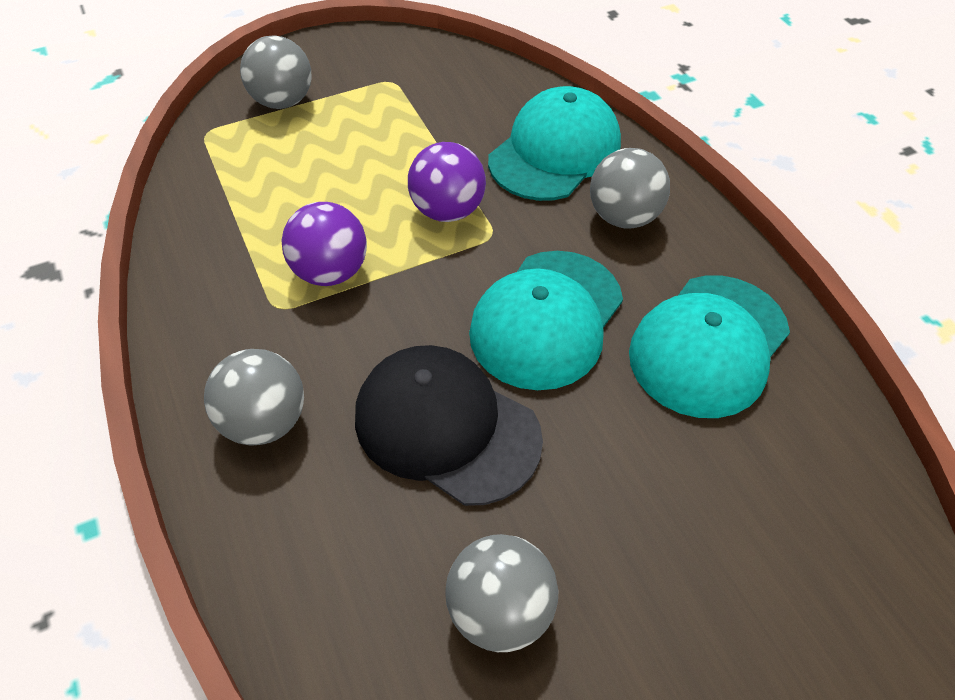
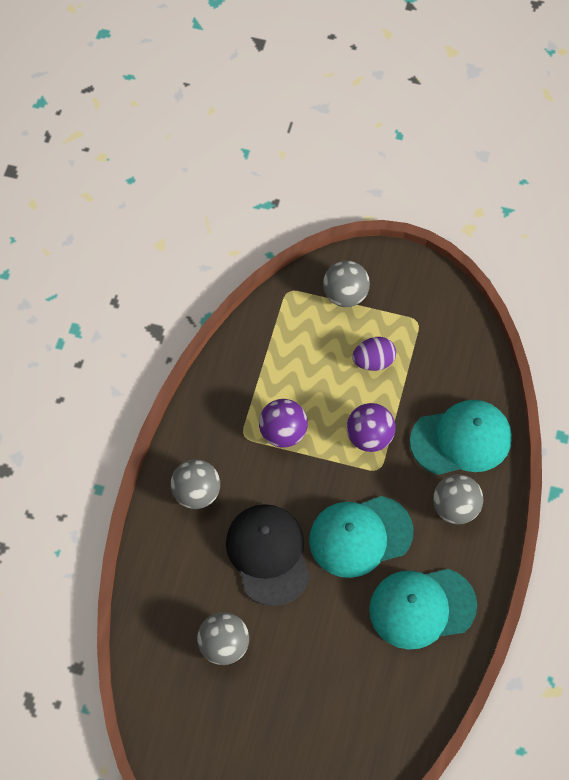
camera: 40 degrees right, 10 degrees up
none -> purple egg [352,337,396,371]

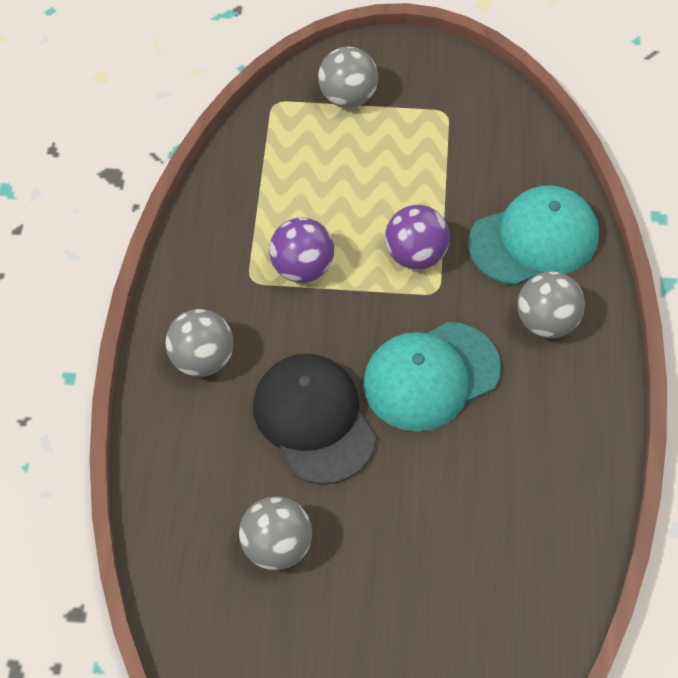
camera: 10 degrees left, 5 degrees down
purple egg [352,337,396,371] -> none
turquoise cap [369,569,477,650] -> none

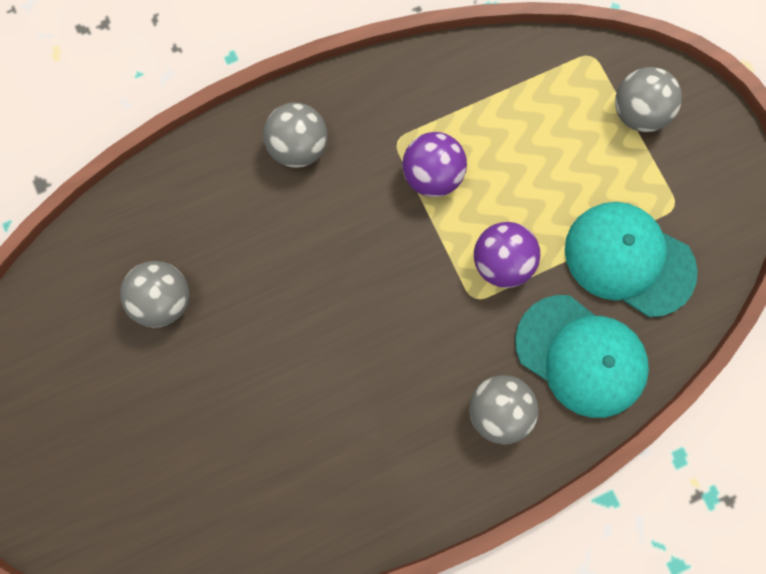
camera: 60 degrees right, 20 degrees up
black cap [253,354,376,484] -> none
turquoise cap [363,322,501,432] -> turquoise cap moved to [565,202,697,317]

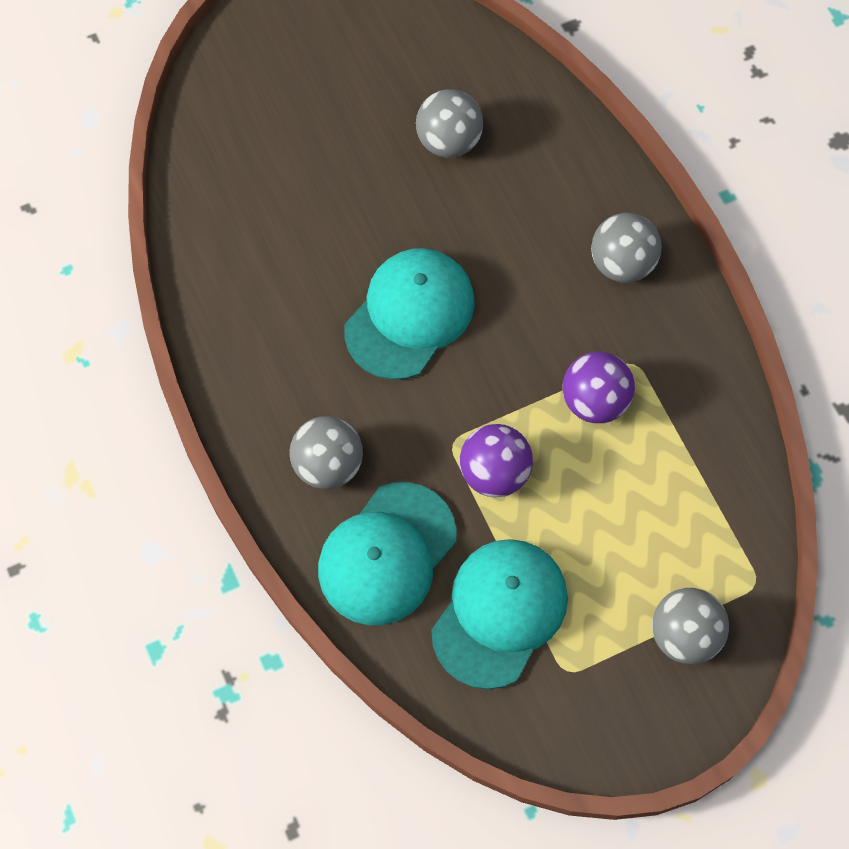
camera: 90 degrees right, 10 degrees down
none -> turquoise cap [344,248,475,380]

